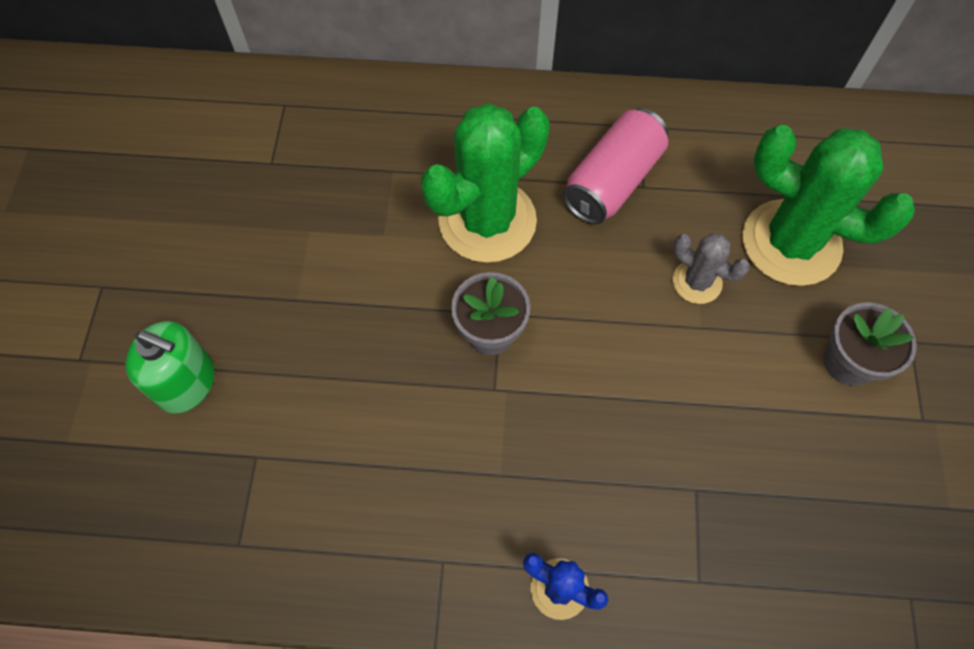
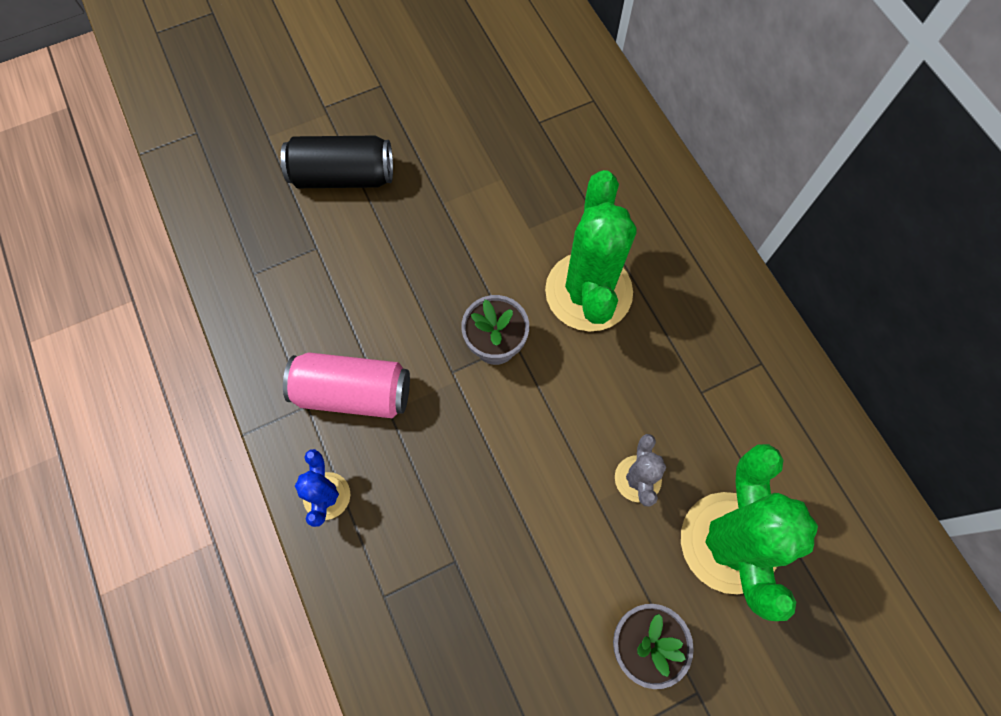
camera: 60 degrees right, 5 degrees up
green soap dispenser [125,321,215,414] -> black can [281,136,393,188]
green cactus [421,103,550,263] -> green cactus turned 75 degrees clockwise [545,170,637,332]
pink can [563,108,668,225] -> pink can moved to [283,352,410,418]

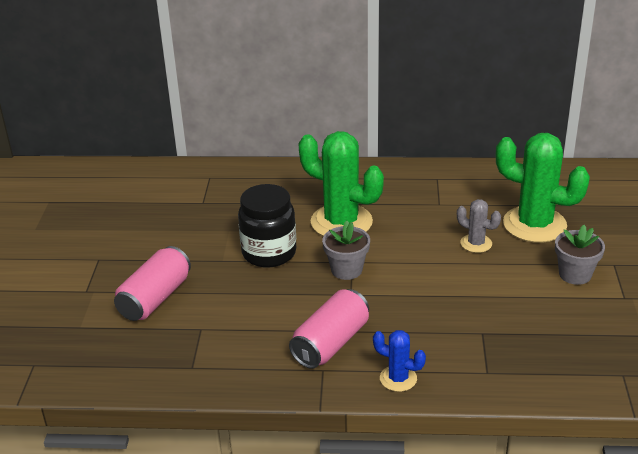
camera: 60 degrees left, 35 degrees down
black can [281,136,393,188] -> pink can [114,246,191,321]
none -> black jar [238,184,296,268]

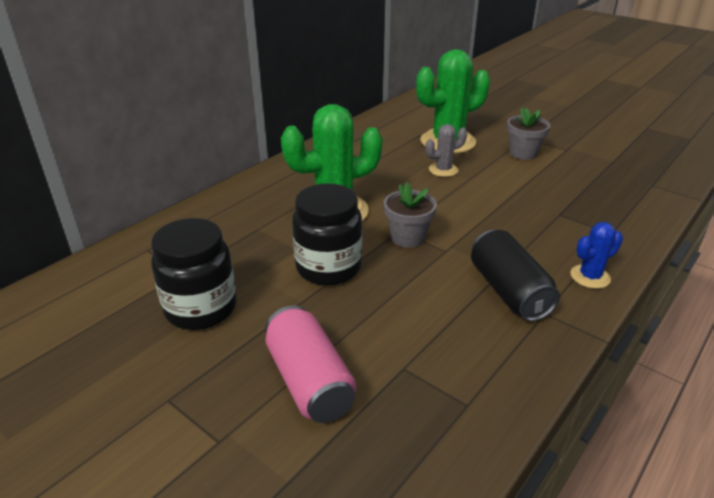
camera: 55 degrees left, 0 degrees up
pink can [289,289,369,369] -> black can [471,230,560,321]
none -> black jar [151,218,237,330]

